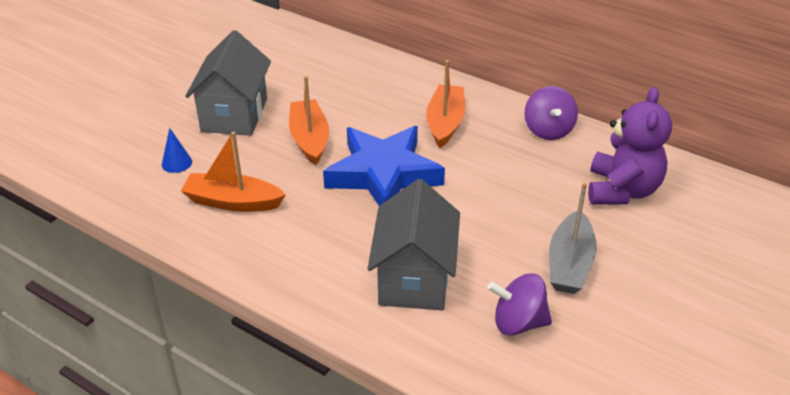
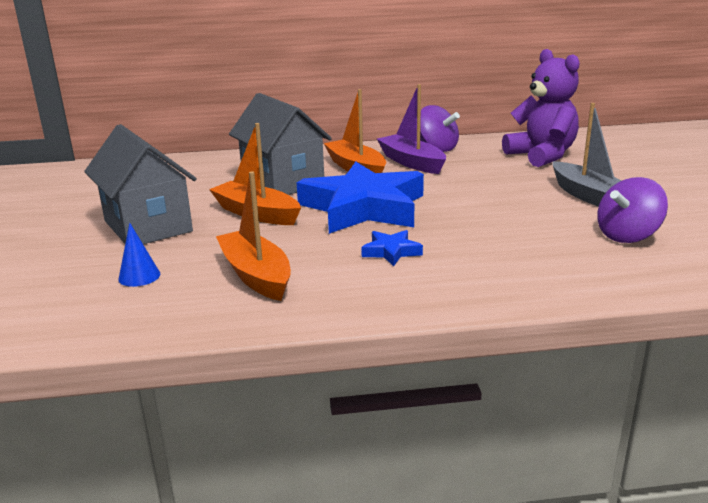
camera: 40 degrees left, 15 degrees down
orange boat [181,132,286,212] -> orange boat turned 90 degrees clockwise [216,171,291,301]
grey house [367,179,460,311] -> grey house moved to [229,93,332,195]
none -> blue star [361,230,423,266]
none -> purple boat [377,84,446,174]

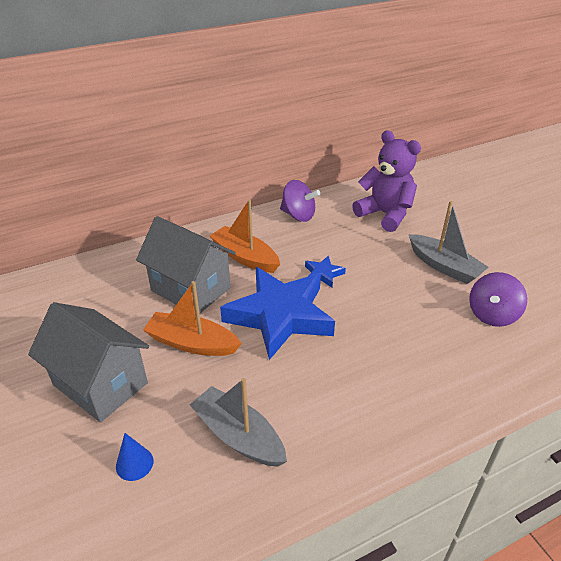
camera: 20 degrees left, 15 degrees up
orange boat [216,171,291,301] -> grey boat [190,378,287,467]
blue star [361,230,423,266] -> blue star moved to [305,255,346,288]
purple boat [377,84,446,174] -> none

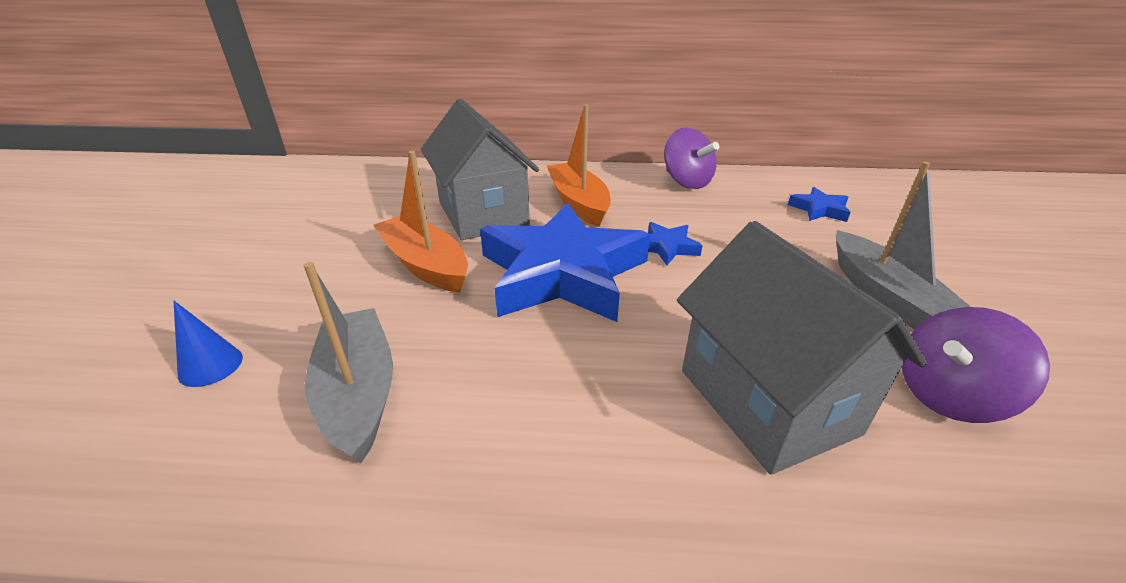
camera: 30 degrees right, 5 degrees down
grey house [28,302,149,423] -> grey house moved to [677,221,927,475]
purple teddy bear [352,130,421,232] -> blue star [788,187,851,222]

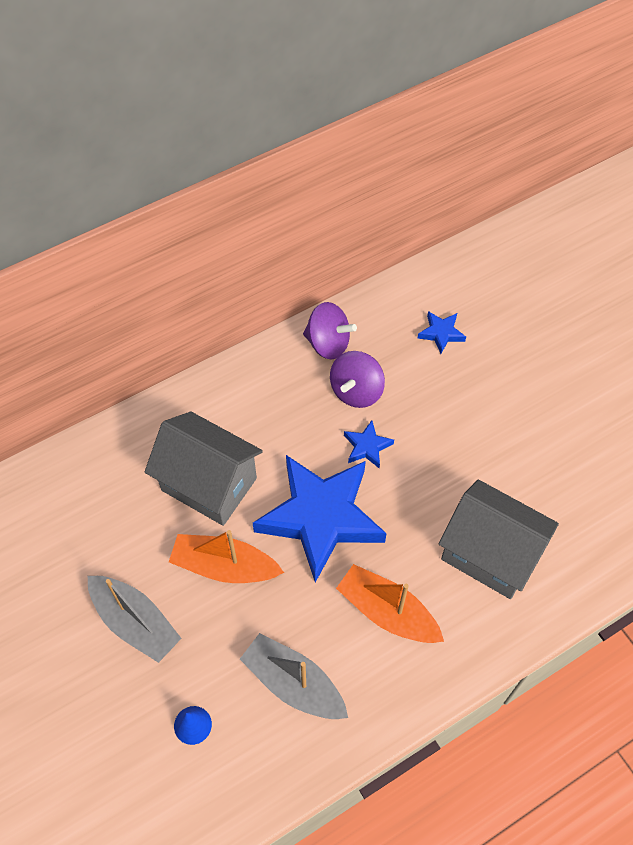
camera: 35 degrees left, 25 degrees up
orange boat [547,104,611,227] -> orange boat moved to [336,564,444,643]
grey boat [836,162,971,329] -> grey boat moved to [88,576,182,663]
purple spinning top [902,307,1050,423] -> purple spinning top moved to [330,351,385,408]

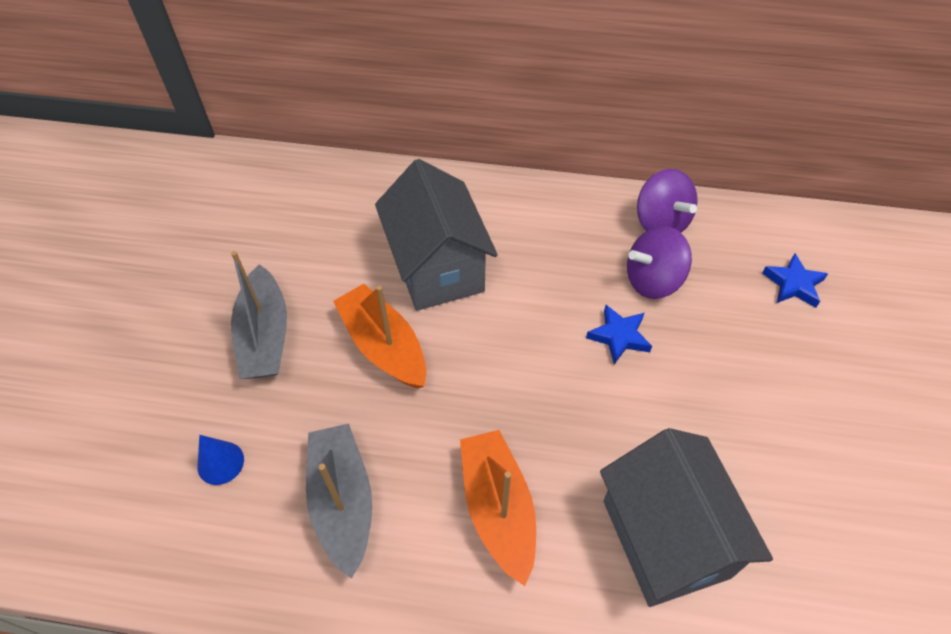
camera: 40 degrees right, 5 degrees down
blue star [253,455,387,583] -> none

